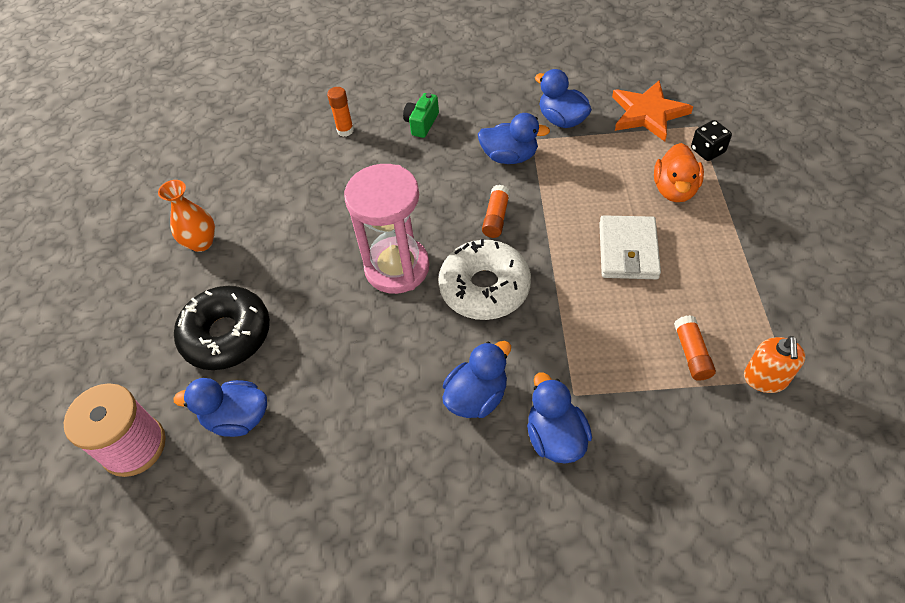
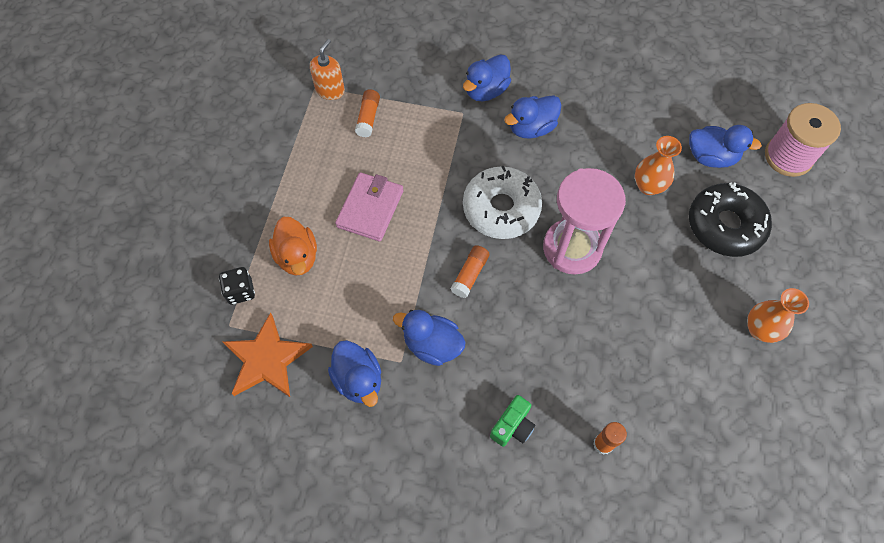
camera: 170 degrees left, 10 degrees up
blue duck [527,373,592,464] -> blue duck turned 45 degrees clockwise [463,54,511,101]
white wallet [599,215,661,279] -> pink wallet [335,172,403,242]
orange duck [654,143,704,202] -> orange duck turned 135 degrees clockwise [269,217,317,276]
none -> orange vase [635,136,682,195]

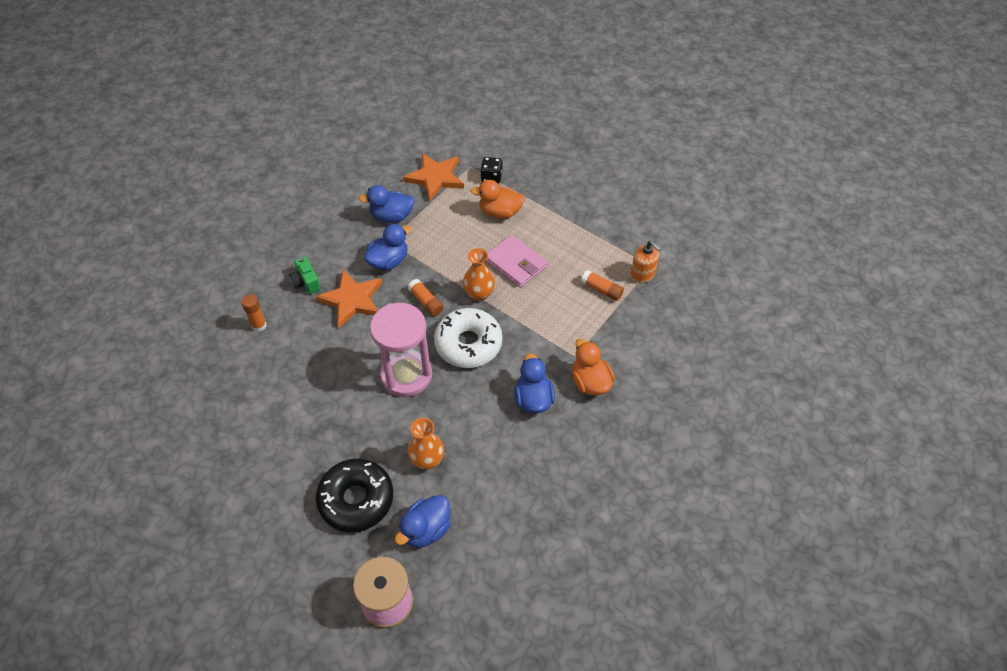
camera: 115 degrees right, 10 degrees down
blue duck [463,54,511,101] -> orange duck [572,339,615,395]
orange vase [747,288,809,343] -> orange vase moved to [463,248,495,301]
none -> orange star [315,270,382,328]

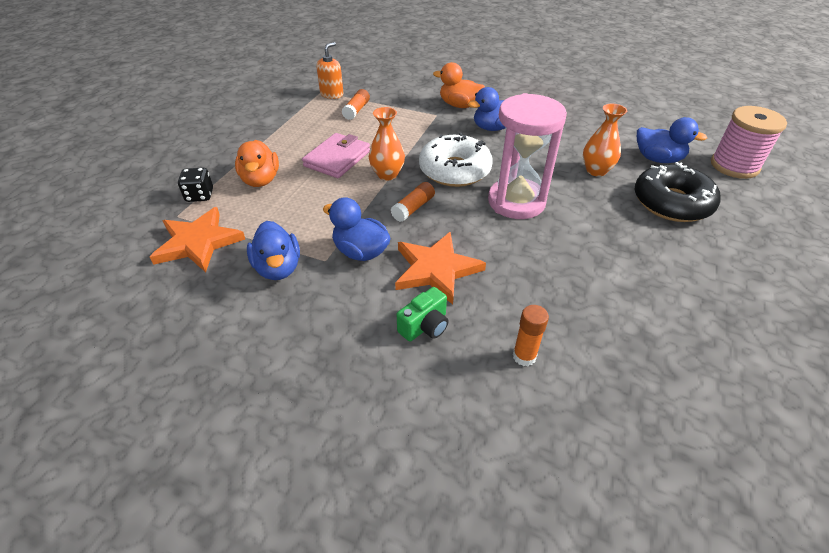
camera: 105 degrees left, 10 degrees down
orange duck [572,339,615,395] -> orange duck turned 60 degrees clockwise [433,62,485,108]

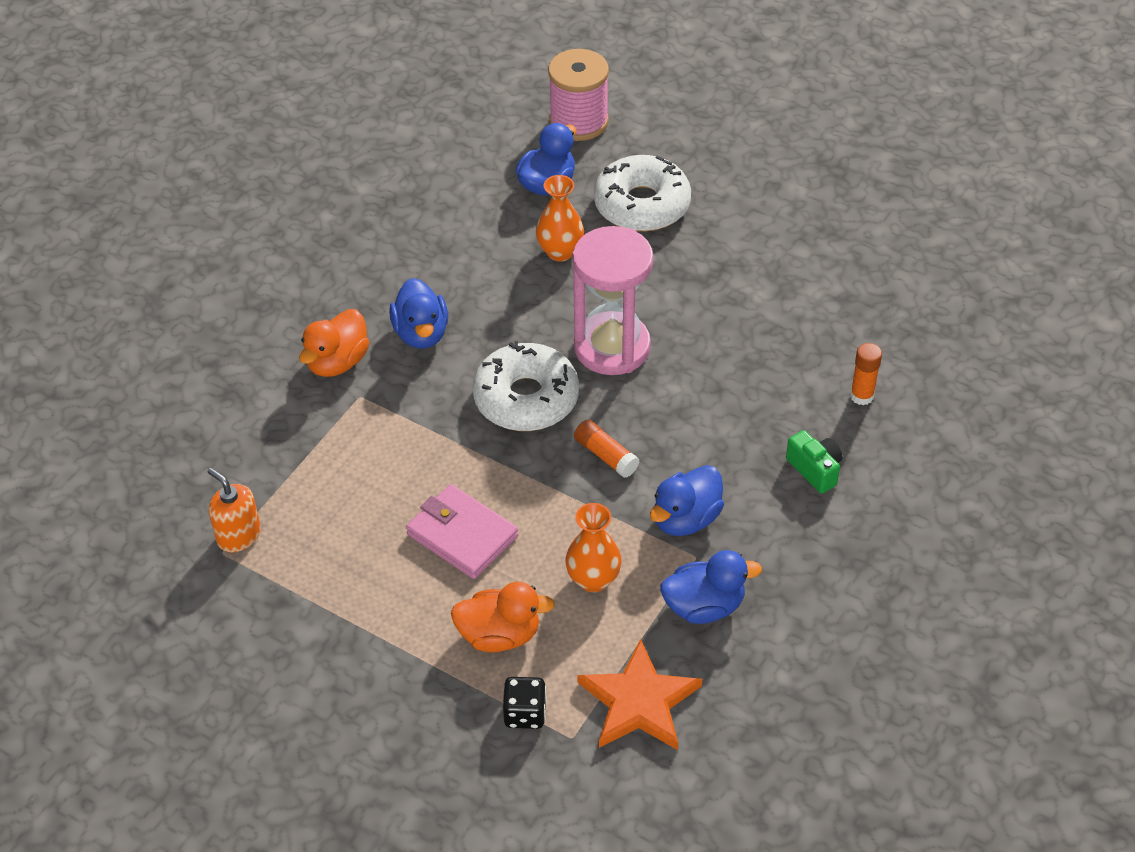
camera: 80 degrees left, 5 degrees up
orange glue stick [341,89,370,120] -> none
orange vase [369,107,405,181] -> orange vase moved to [566,503,622,592]
orange star [395,232,486,305] -> none
black donut [635,162,721,222] -> white donut [594,155,691,231]

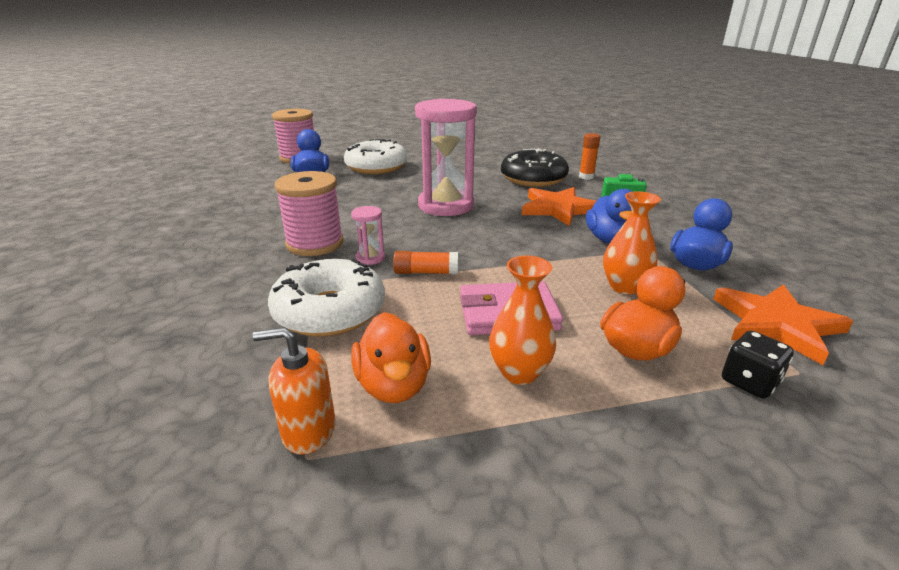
camera: 45 degrees left, 20 degrees down
orange duck [299,309,369,377] -> orange duck moved to [351,312,431,403]
blue duck [389,278,448,348] -> pink spool [275,171,344,256]
white donut [473,341,579,431] -> white donut moved to [268,259,385,337]
orange vase [536,175,584,261] -> orange vase moved to [489,256,556,385]
orange glue stick [574,420,639,478] -> orange glue stick moved to [393,251,458,275]
none -> pink hourglass [351,206,385,265]
none -> black donut [501,148,569,187]
none -> orange star [522,187,596,226]

